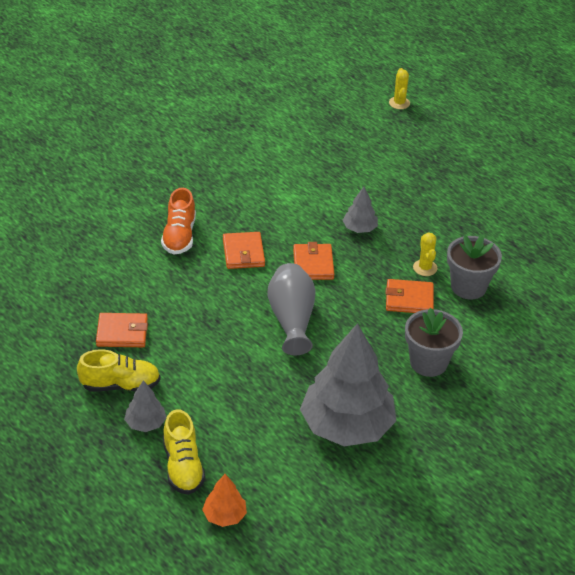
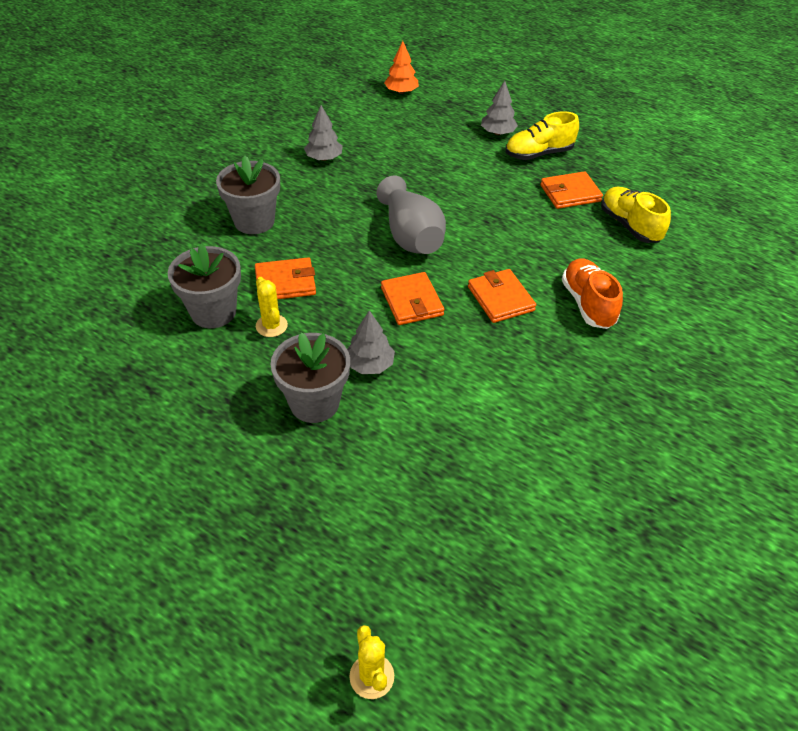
camera: 165 degrees right, 5 degrees up
yellow shoe [163,409,205,495] -> yellow shoe moved to [601,187,671,243]
grey tree [300,323,397,446] -> grey tree [304,105,343,161], size x0.44
none -> grey flower pot [271,333,350,423]

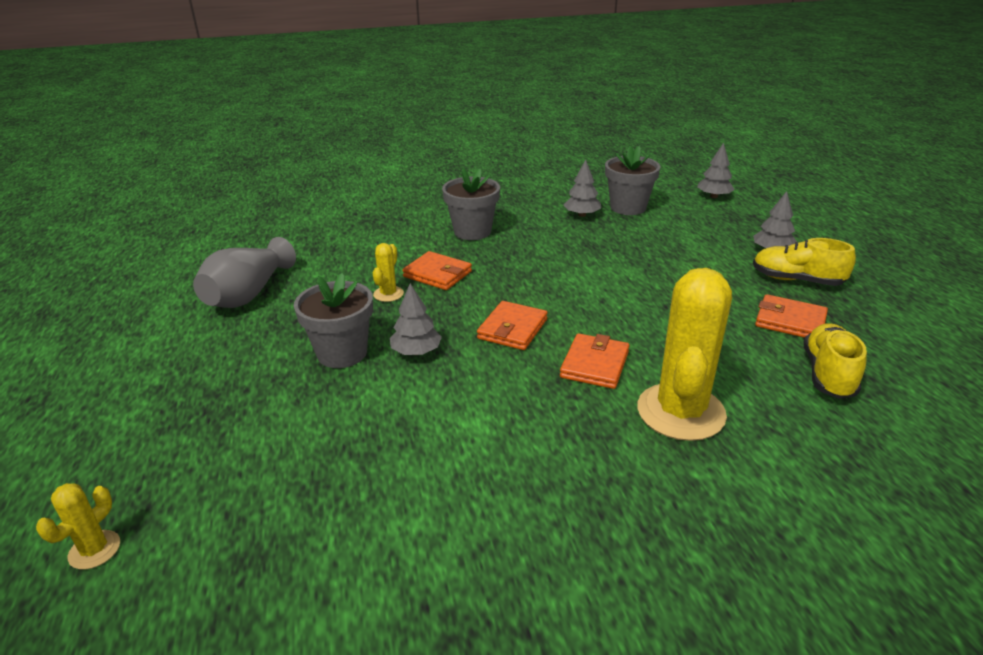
camera: 45 degrees right, 15 degrees down
grey flower pot [168,244,241,328] -> grey flower pot moved to [605,146,661,215]
grey vase [376,176,446,254] -> grey vase moved to [193,237,296,308]
orange tree [384,41,419,94] -> grey tree [697,143,735,198]
orange shoe [562,258,623,329] -> yellow cactus [637,268,732,441]

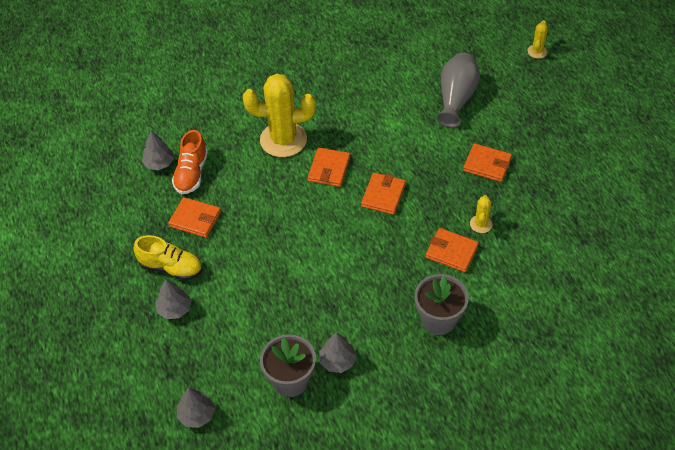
camera: 175 degrees right, 20 degrees up
grey vase [193,237,296,308] -> grey vase moved to [436,52,480,127]
grey flower pot [294,273,373,368] -> orange wallet [463,143,512,182]
grey tree [390,283,442,355] -> grey tree moved to [142,131,174,170]
yellow cactus [637,268,732,441] -> yellow cactus turned 75 degrees clockwise [243,74,316,157]
yellow shoe [803,323,867,399] -> orange shoe [172,130,208,194]

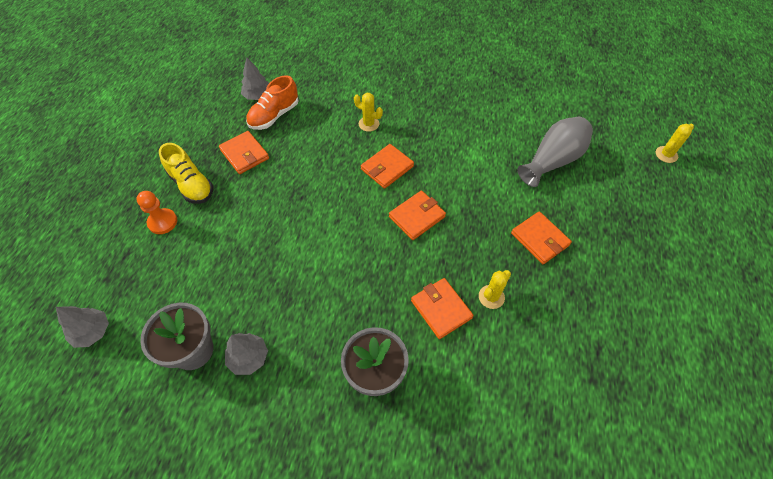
camera: 30 degrees right, 5 degrees up
grey tree [155,279,191,319] -> orange pawn [136,191,177,234]
yellow cactus [243,74,316,157] -> yellow cactus [354,92,383,132], size x0.45

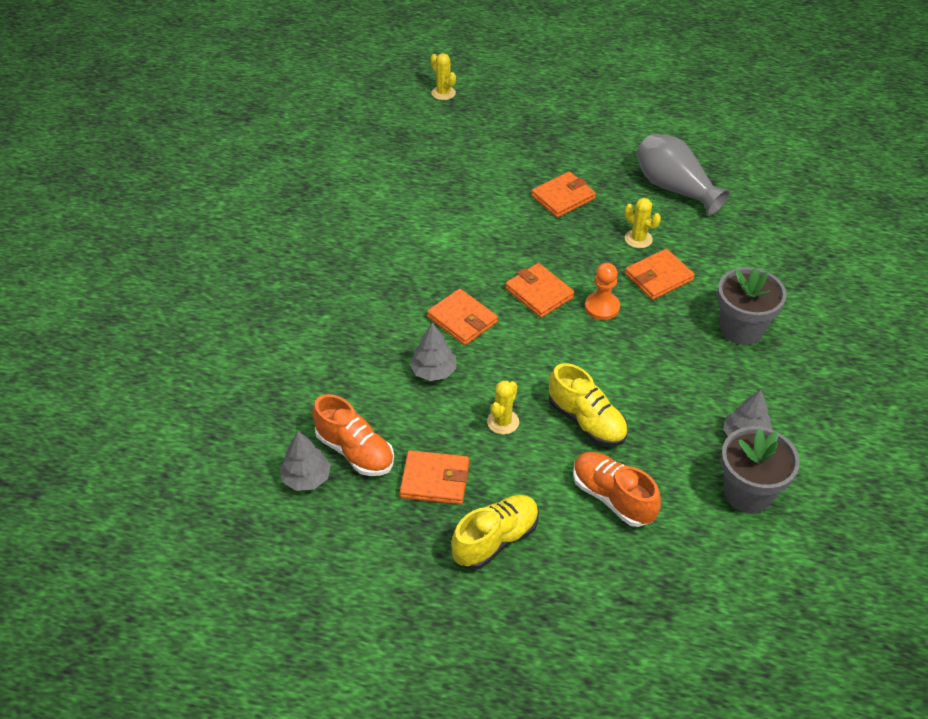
camera: 90 degrees left, 10 degrees down
grey tree [56,306,109,348] -> grey tree moved to [410,322,457,381]
orange pawn [136,191,177,234] -> orange pawn moved to [585,263,620,320]
orange wallet [219,131,269,174] -> orange wallet turned 45 degrees clockwise [400,450,469,505]
yellow cactus [354,92,383,132] -> yellow cactus moved to [487,380,519,435]
grey vase [517,117,593,187] -> grey vase moved to [636,134,730,216]
none -> yellow shoe [549,363,628,446]
none -> orange shoe [573,452,661,527]

